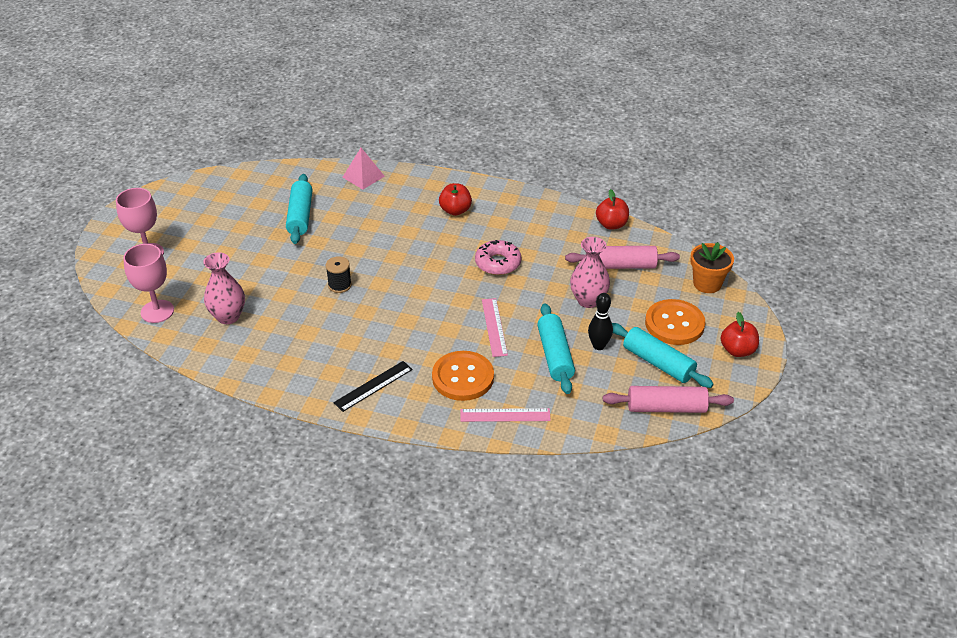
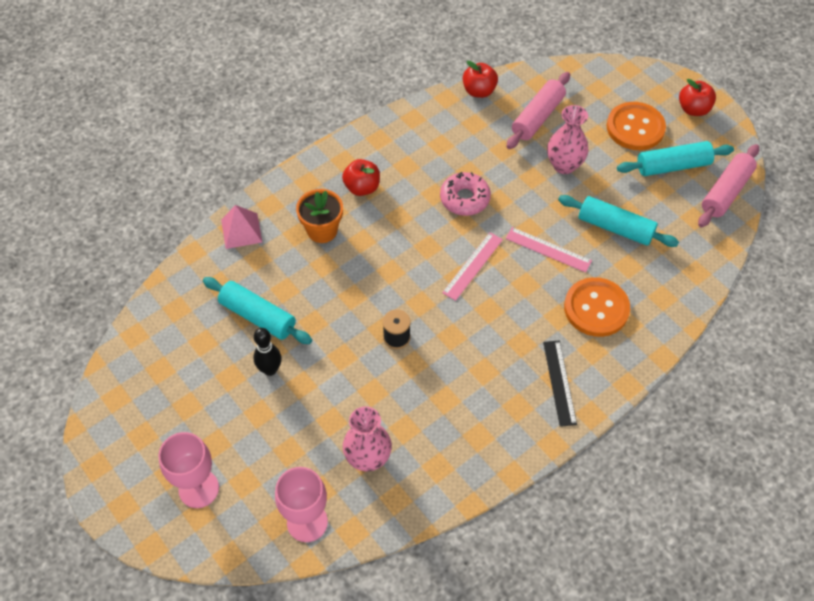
camera: 55 degrees left, 15 degrees up
pink ruler [461,408,551,422] -> pink ruler moved to [442,232,503,301]
black bowling pin [588,293,613,350] -> black bowling pin moved to [253,328,282,376]
orange flower pot [690,242,734,293] -> orange flower pot moved to [296,189,343,243]

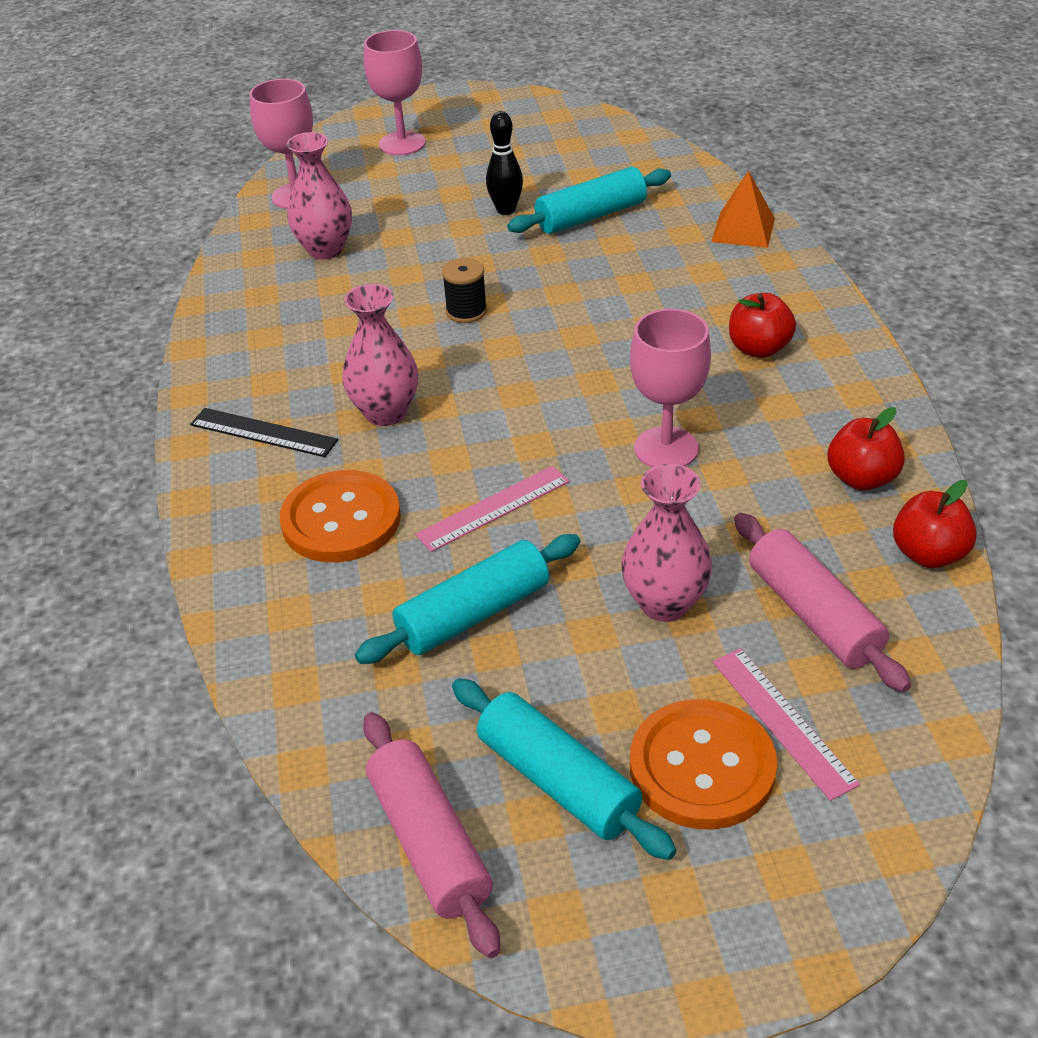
camera: 120 degrees right, 15 degrees down
pink pyramid [221,205,263,249] -> orange pyramid [711,170,775,248]
orange flower pot [296,189,343,243] -> none
pink donut [440,172,491,216] -> pink goblet [630,309,711,467]
pink ruler [442,232,503,301] -> pink ruler moved to [713,648,860,801]
turquoise rolling pin [617,141,734,176] -> turquoise rolling pin turned 60 degrees counterclockwise [452,678,676,860]
red apple [679,79,716,116] -> red apple moved to [828,407,905,490]
none -> pink vase [342,284,418,426]

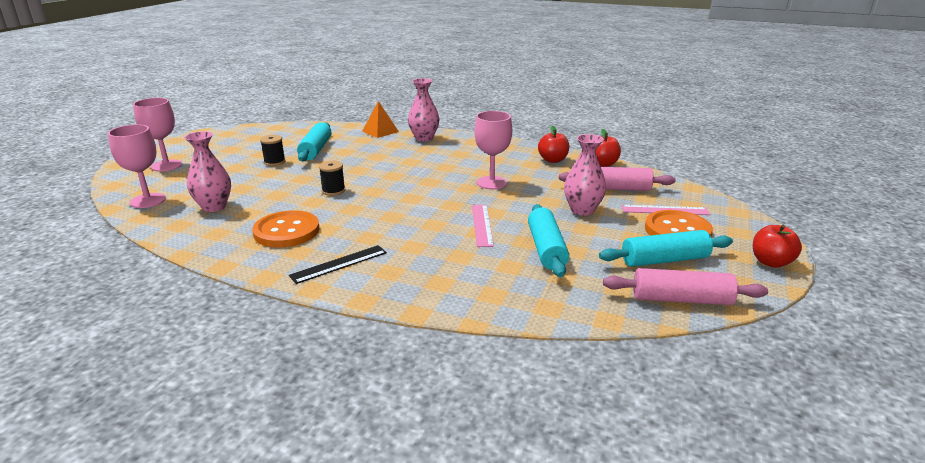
camera: 60 degrees left, 15 degrees down
orange button [280,470,401,562] -> orange button moved to [252,210,320,248]
pink vase [342,284,418,426] -> pink vase moved to [408,78,439,142]
black bowling pin [486,111,523,215] -> black spool [260,135,286,166]
red apple [729,293,796,358] -> red apple moved to [753,225,802,268]

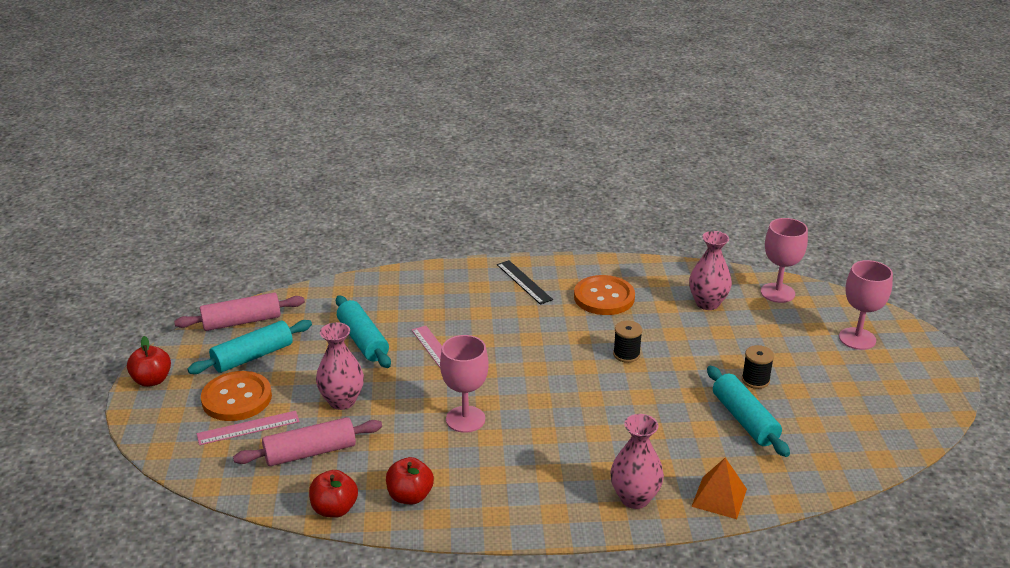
camera: 155 degrees right, 5 degrees up
black ruler [289,245,387,284] -> black ruler turned 60 degrees counterclockwise [497,260,553,305]

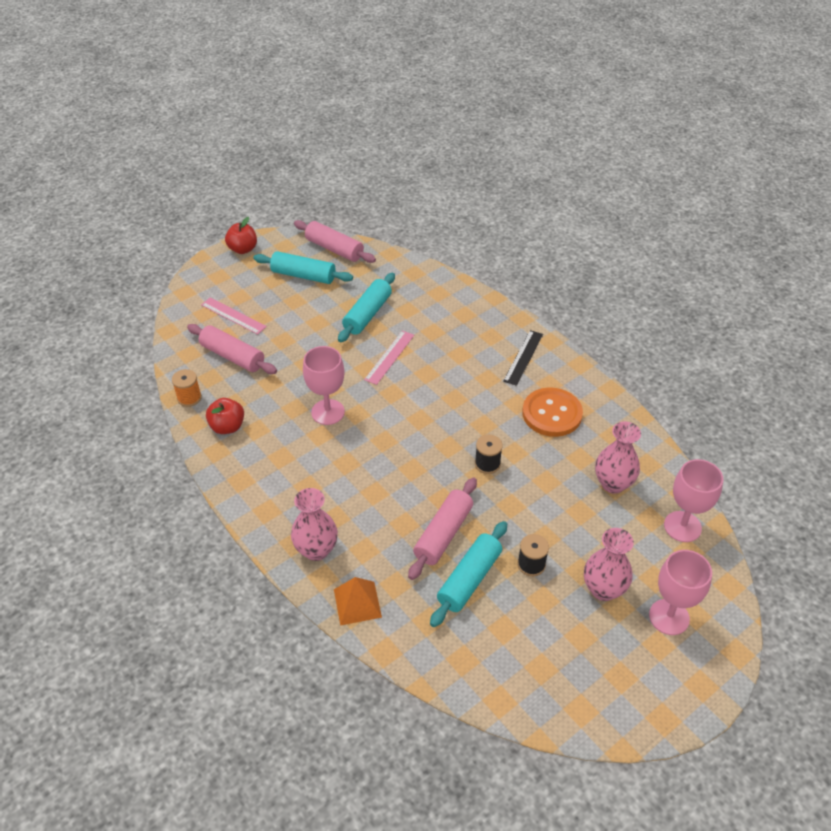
camera: 55 degrees right, 15 degrees up
orange button [201,371,272,421] -> none
red apple [309,470,358,518] -> orange spool [172,369,202,407]
pink vase [316,322,364,410] -> pink vase moved to [584,528,634,601]
none -> pink rolling pin [408,477,477,580]

